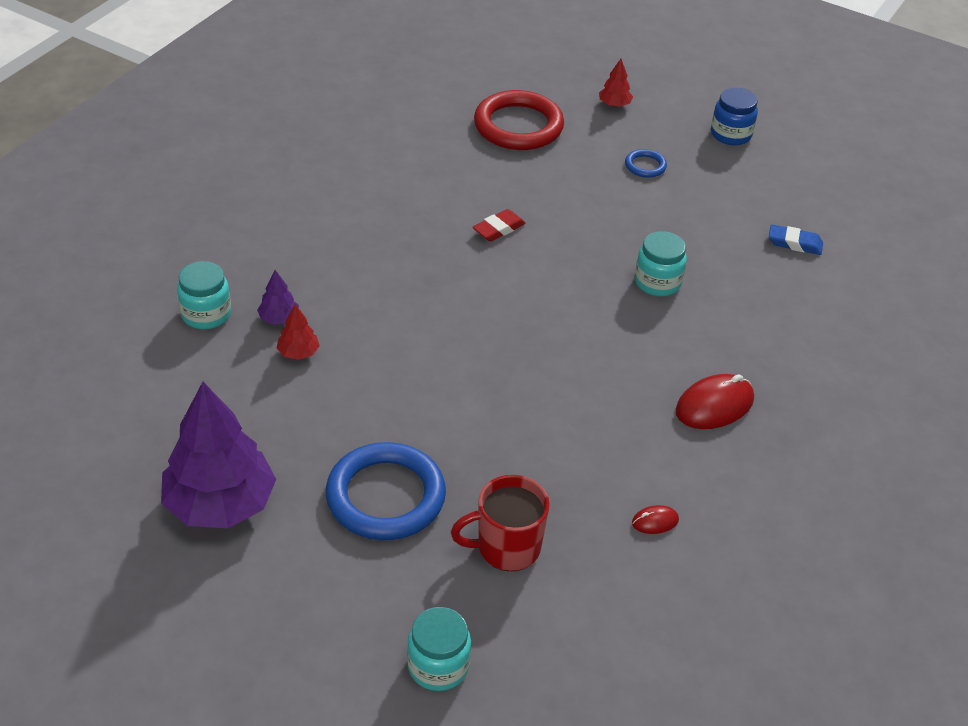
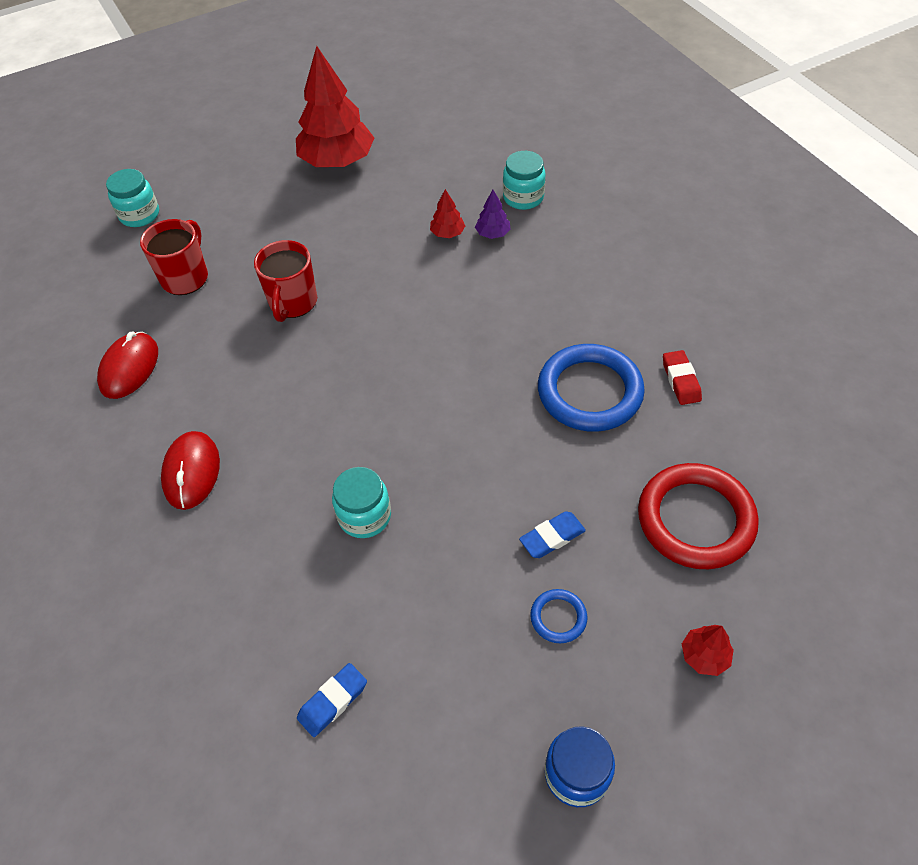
camera: 125 degrees right, 10 degrees up
purple tree [161,382,276,528] -> red tree [296,46,374,167]
blue ring [326,442,446,540] -> blue ring moved to [538,344,645,432]
red eraser [472,209,526,242] -> red eraser moved to [663,350,702,405]
red mouse [632,505,679,534] -> red mouse [97,332,158,399], size x1.98
none -> red mug [254,240,317,322]
none -> blue eraser [519,511,586,558]

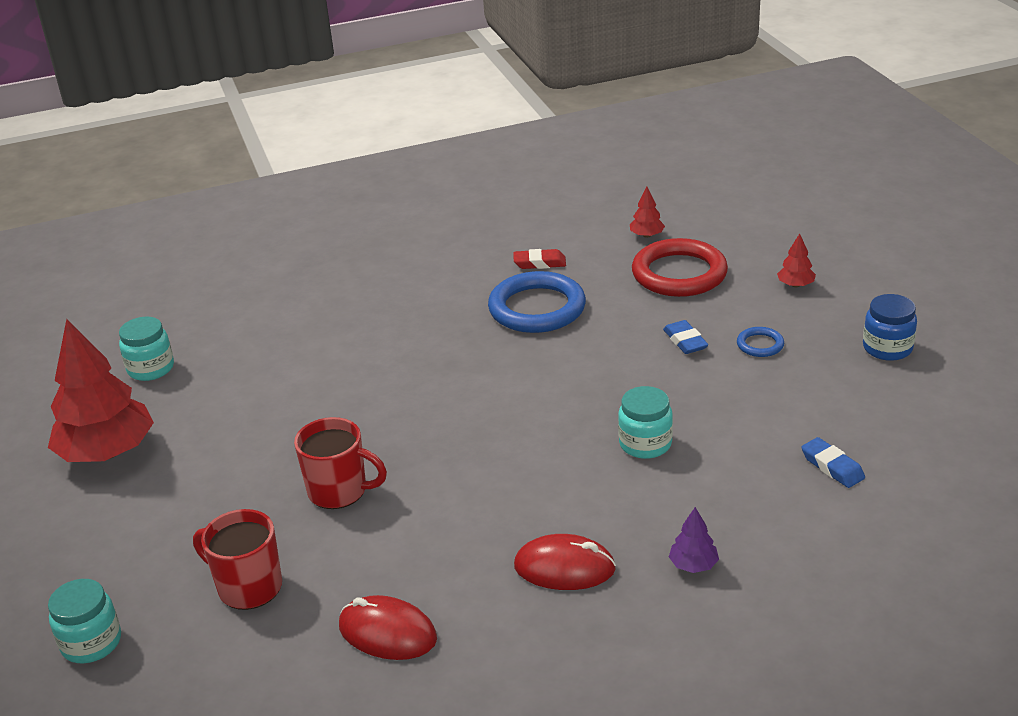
camera: 80 degrees left, 20 degrees down
red tree [430,189,465,238] -> red tree moved to [630,187,665,238]
purple tree [475,190,511,239] -> purple tree moved to [669,507,719,573]
turquoise jar [503,151,545,210] -> turquoise jar moved to [119,317,174,381]

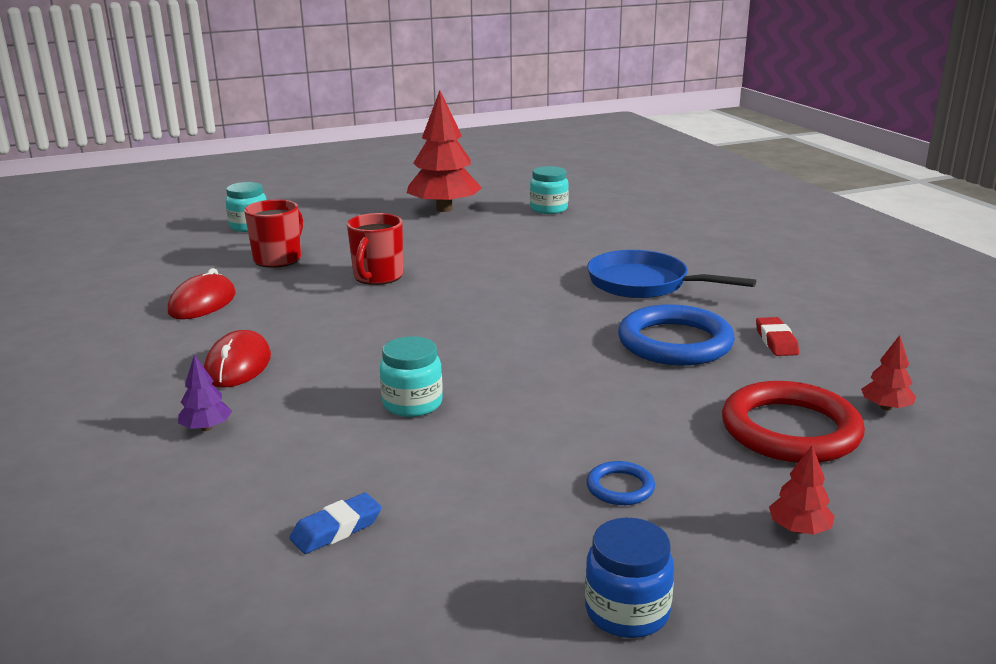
camera: 85 degrees right, 10 degrees down
blue eraser [663,320,708,354] -> none
none -> blue pan [587,250,756,298]

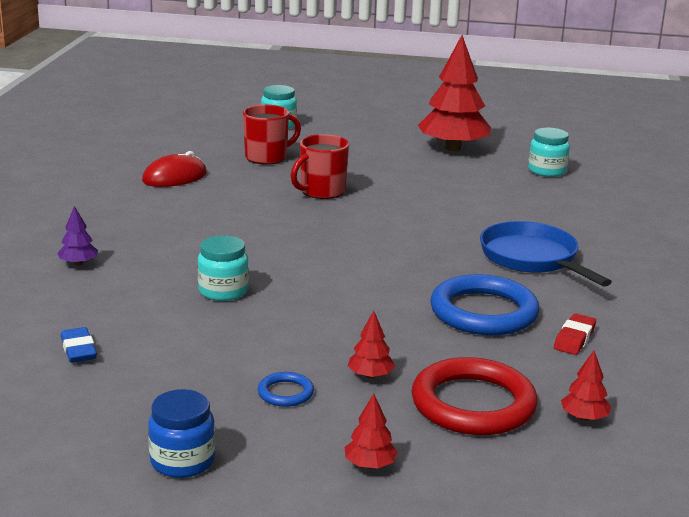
camera: 30 degrees right, 0 degrees up
red mouse [204,330,271,388] -> none
blue eraser [290,493,382,554] -> blue eraser turned 75 degrees clockwise [61,327,97,363]
none -> red tree [348,311,395,379]

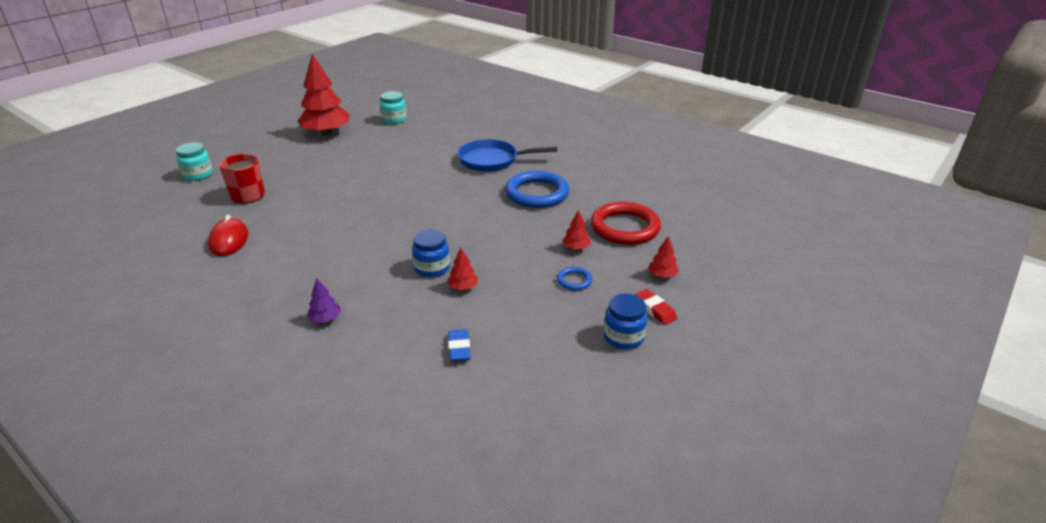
camera: 60 degrees left, 10 degrees up
blue eraser [61,327,97,363] -> blue eraser turned 75 degrees clockwise [448,329,471,361]
turquoise jar [198,235,249,301] -> blue jar [412,229,450,278]
red mug [290,134,349,199] -> none
red eraser [554,313,596,355] -> red eraser moved to [635,289,677,325]
red tree [561,351,611,421] -> red tree moved to [447,248,478,290]

